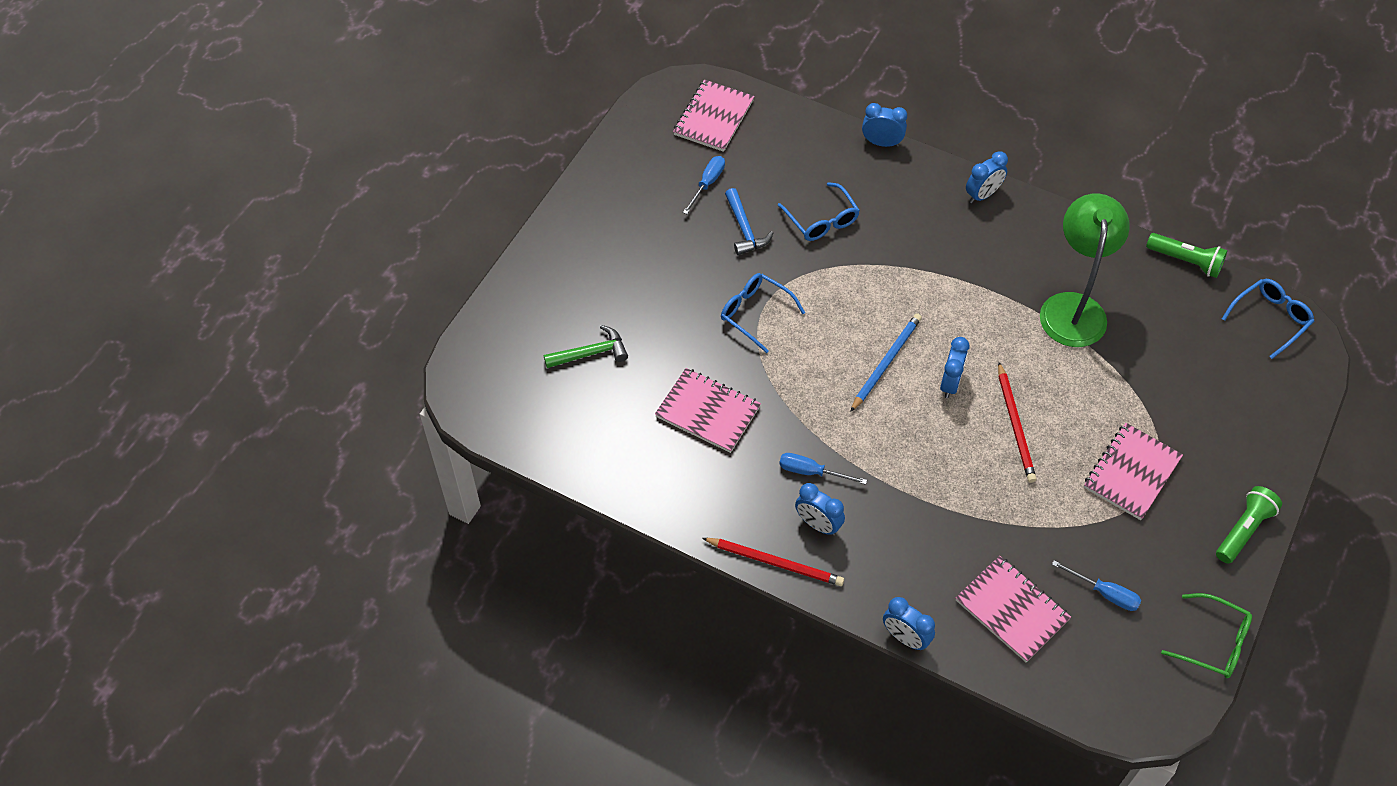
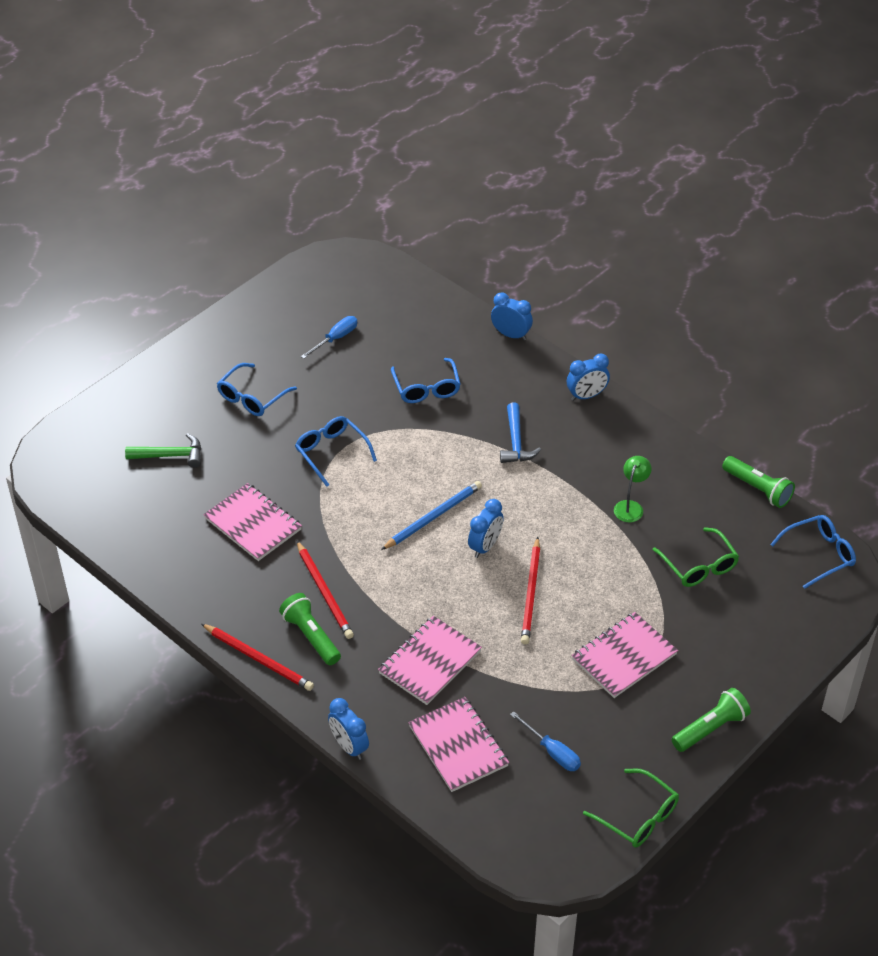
camera: 15 degrees right, 10 degrees down
pink notebook [673,80,754,152] -> pink notebook moved to [378,616,482,705]
blue hammer [725,188,773,255] -> blue hammer moved to [500,403,541,463]
blue screwdriver [779,453,867,485] -> red pencil [297,541,354,639]
blue clock [795,483,845,535] -> green flashlight [279,593,341,665]
green lamp [1040,194,1130,347] -> green lamp [614,456,651,522], size x0.45
none -> blue glasses [217,363,297,416]
none -> green glasses [653,527,739,587]

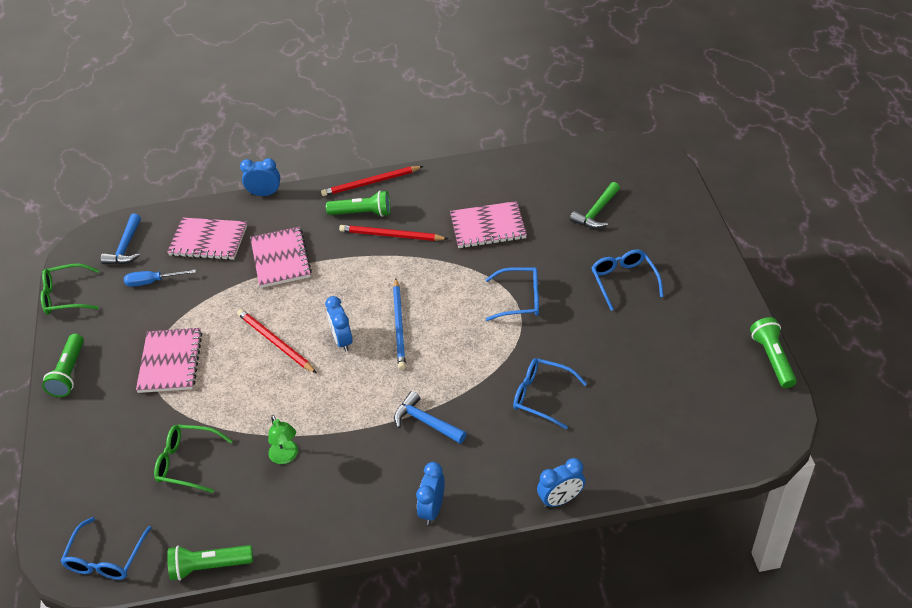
camera: 130 degrees right, 0 degrees up
blue screwdriver [301,316,357,359] -> none
none -> blue hammer [101,214,141,264]
none -> green flashlight [750,317,797,388]

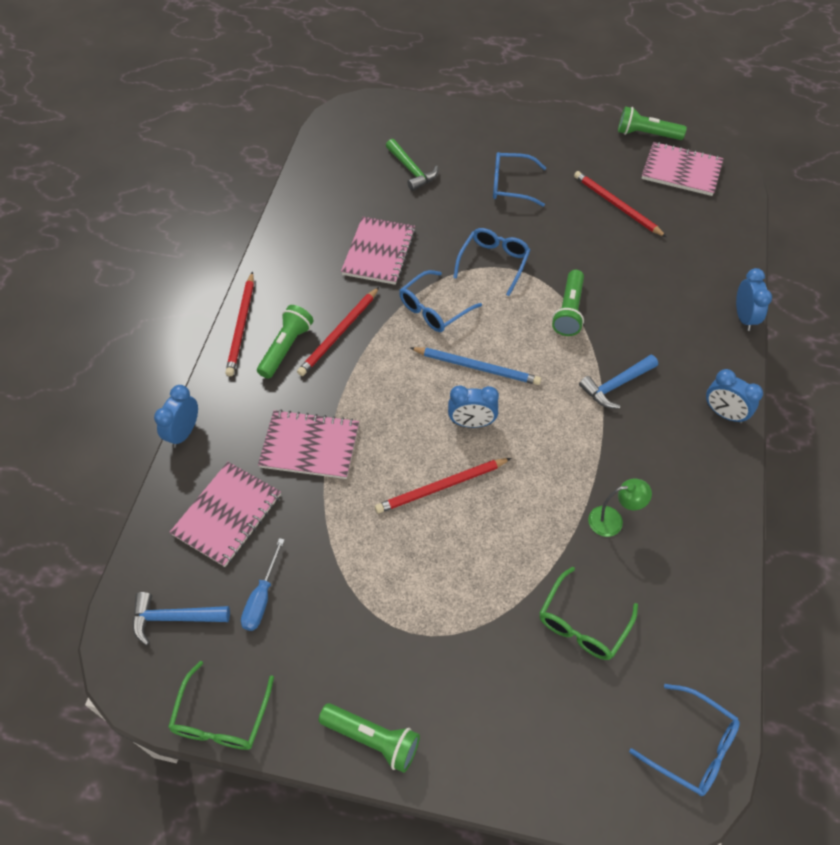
camera: 70 degrees left, 10 degrees up
blue hammer [101,214,141,264] -> blue hammer turned 150 degrees clockwise [133,592,230,646]
pink notebook [136,328,202,393] -> pink notebook moved to [641,142,724,196]
green flashlight [167,545,253,581] -> green flashlight moved to [552,270,584,336]
blue glasses [513,358,587,429] -> blue glasses moved to [399,270,482,332]
none -> red pencil [574,171,666,237]

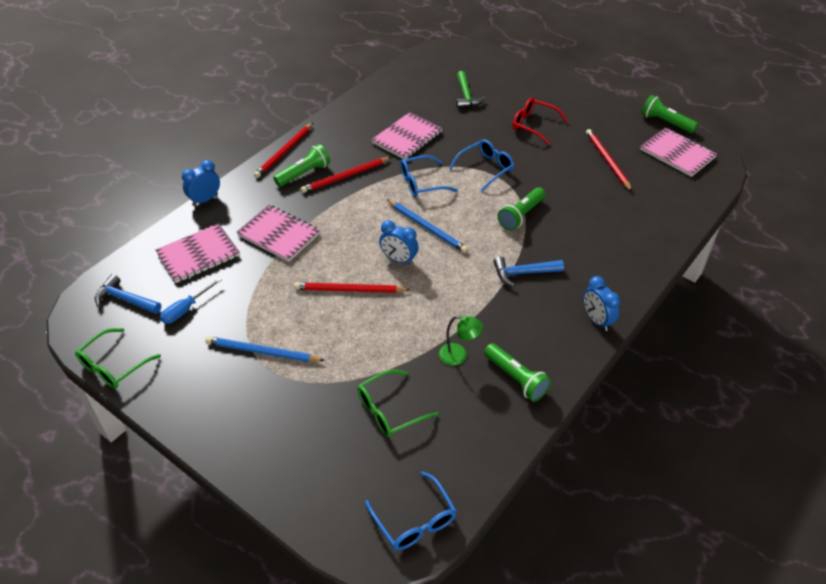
camera: 25 degrees right, 10 degrees down
green flashlight [319,703,420,773] -> green flashlight moved to [484,343,551,402]
blue glasses [493,152,546,207] -> red glasses [512,98,568,145]
blue clock [736,268,772,331] -> none
none -> blue pencil [205,336,325,362]

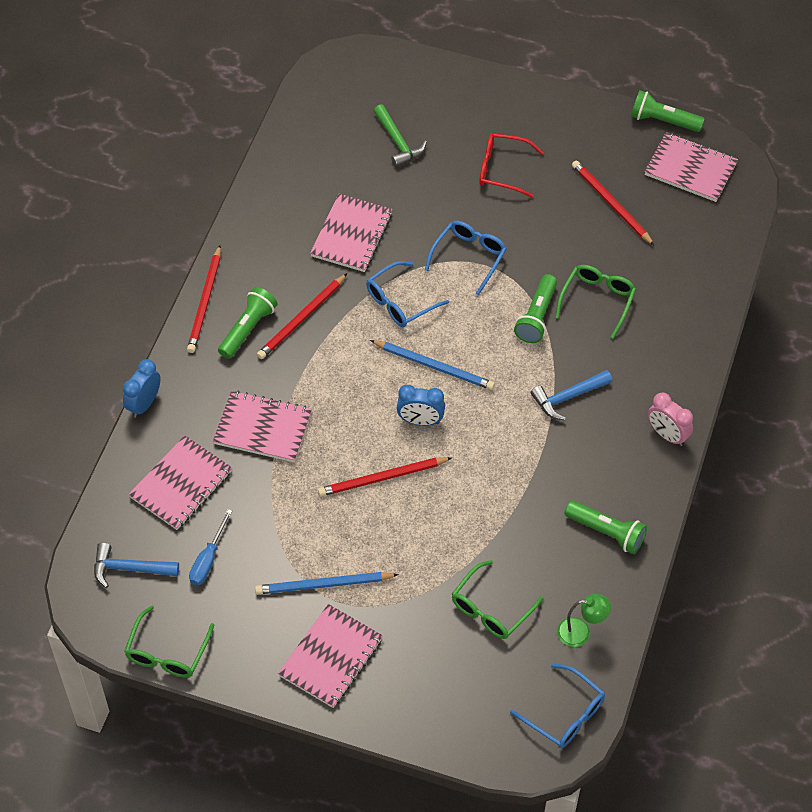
camera: 20 degrees left, 10 degrees up
green lamp [439,316,483,365] -> green lamp moved to [557,594,611,647]
blue clock [583,276,620,331] -> pink clock [648,392,693,446]
none -> pink notebook [278,604,383,708]
none -> green glasses [555,265,636,339]

